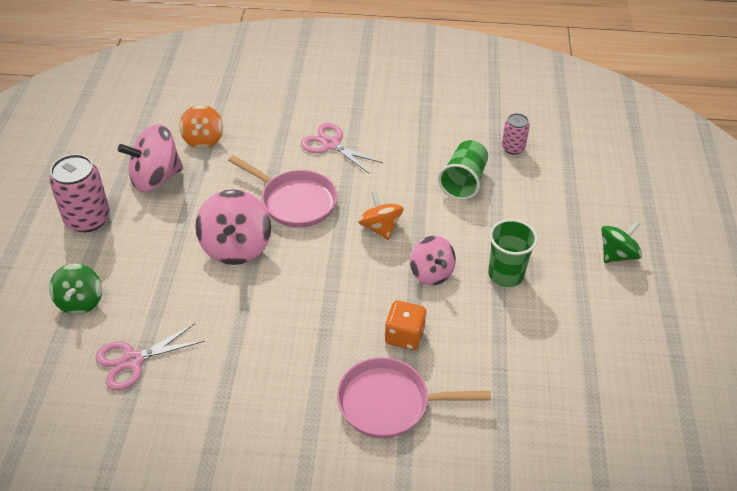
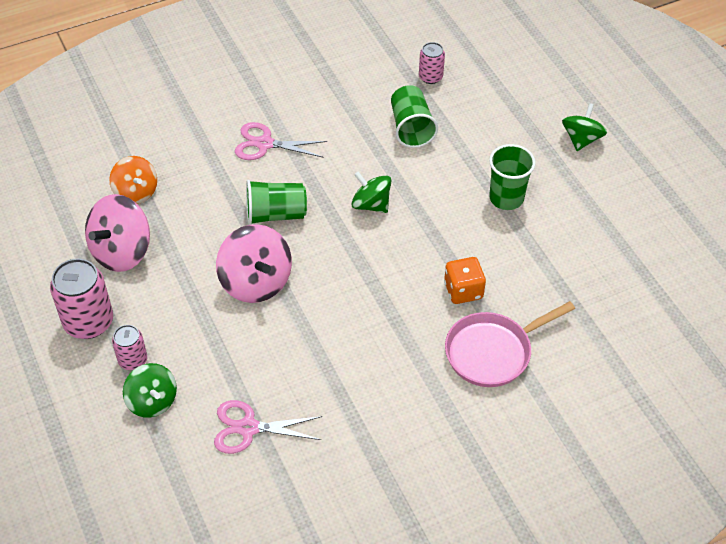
camera: 30 degrees left, 5 degrees up
pink scissors [95,323,205,391] -> pink scissors turned 60 degrees clockwise [214,400,322,454]
pink pan [228,155,337,228] -> green cup [246,180,307,225]
orange spinning top [358,191,403,240] -> green spinning top [352,171,391,213]
pink spinning top [410,236,456,285] -> none
none -> pink can [112,325,147,370]

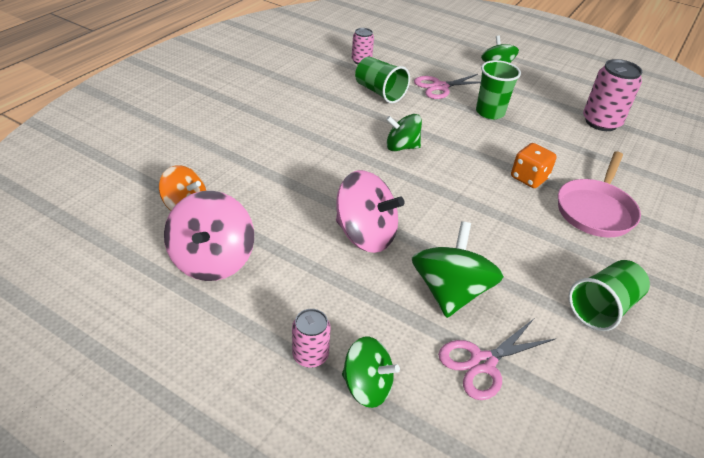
camera: 35 degrees left, 10 degrees down
pink can [50,259,113,339] -> pink can moved to [583,59,642,131]
pink scissors [235,122,327,160] -> pink scissors moved to [414,74,481,99]
green cup [246,180,307,225] -> green cup moved to [569,260,650,331]
none -> green spinning top [412,221,504,318]

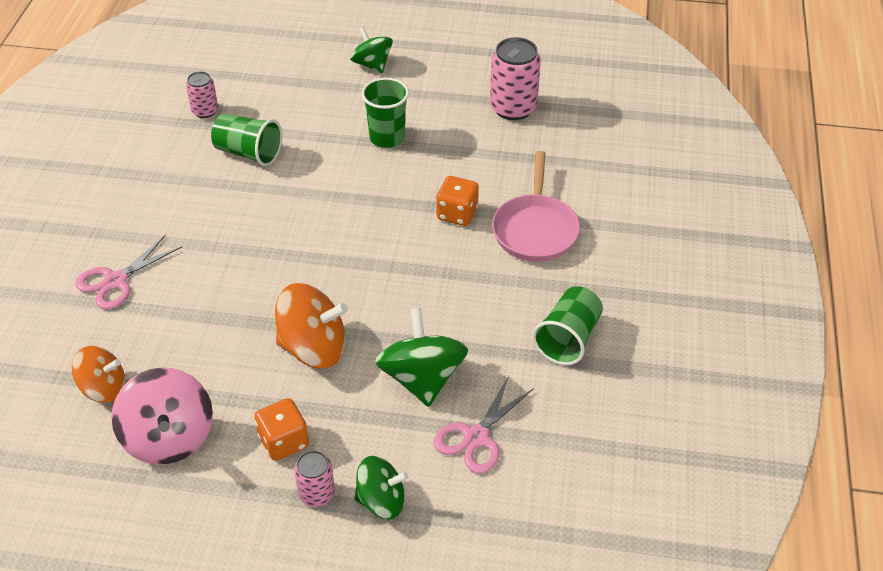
camera: 20 degrees left, 5 degrees up
pink spinning top [336,170,405,253] -> orange spinning top [275,283,348,368]
green spinning top [386,114,422,151] -> none
pink scissors [414,74,481,99] -> pink scissors moved to [75,234,183,310]
none -> orange dice [255,398,309,461]

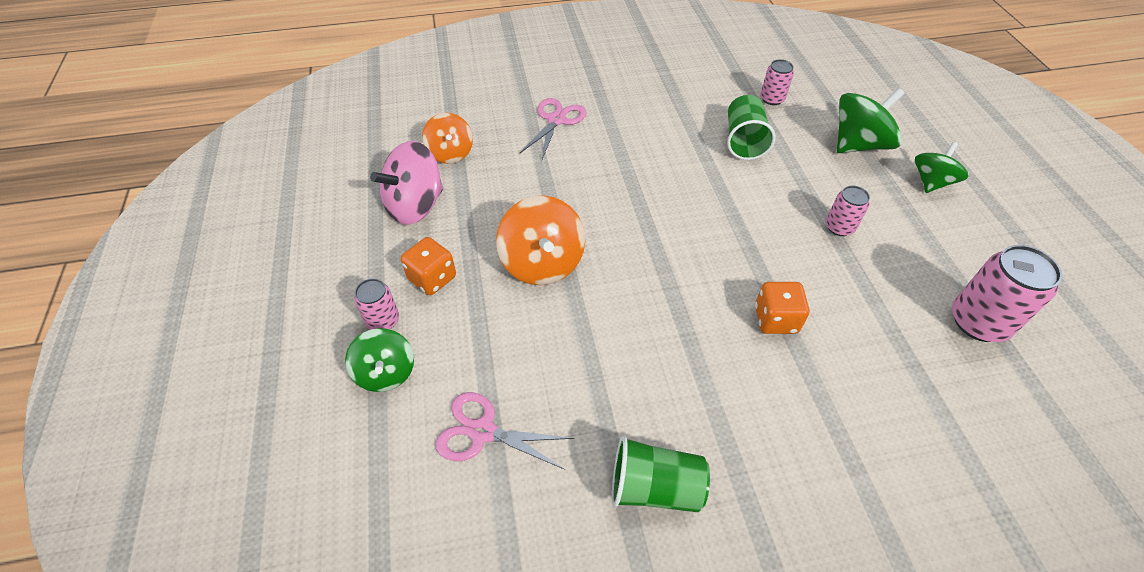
camera: 70 degrees right, 5 degrees up
pink scissors [75,234,183,310] -> pink scissors turned 90 degrees clockwise [520,98,586,159]
green cup [361,77,409,148] -> pink can [826,186,870,236]
green spinning top [375,308,468,407] -> green spinning top moved to [837,88,905,153]
pink pan [492,151,580,262] -> none

